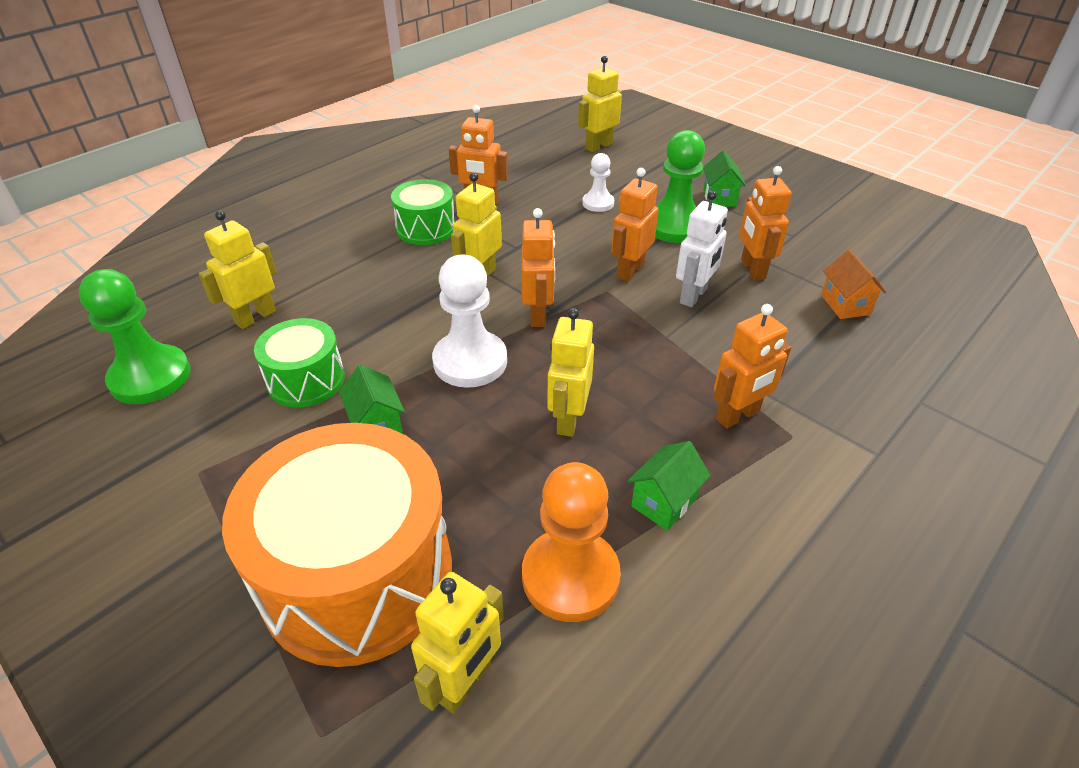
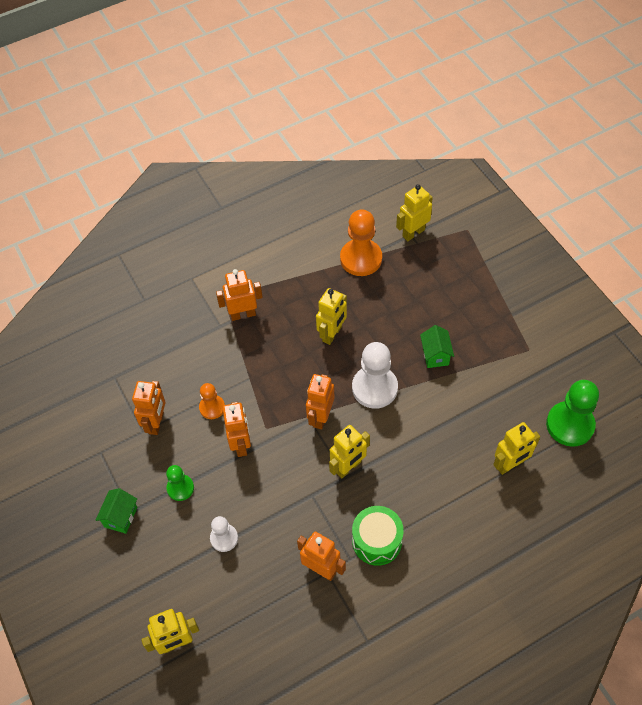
camera: 160 degrees left, 15 degrees up
orange drum [222,423,452,667] -> none
green drum [254,318,345,407] -> none
orange robot [611,168,659,282] -> orange robot turned 60 degrees counterclockwise [223,402,251,457]
green house [627,441,711,530] -> none
green pawn [655,130,705,243] -> green pawn [166,465,194,501], size x0.56
white robot [676,190,728,307] -> orange pawn [199,383,225,419]
orange house [821,250,886,319] -> none

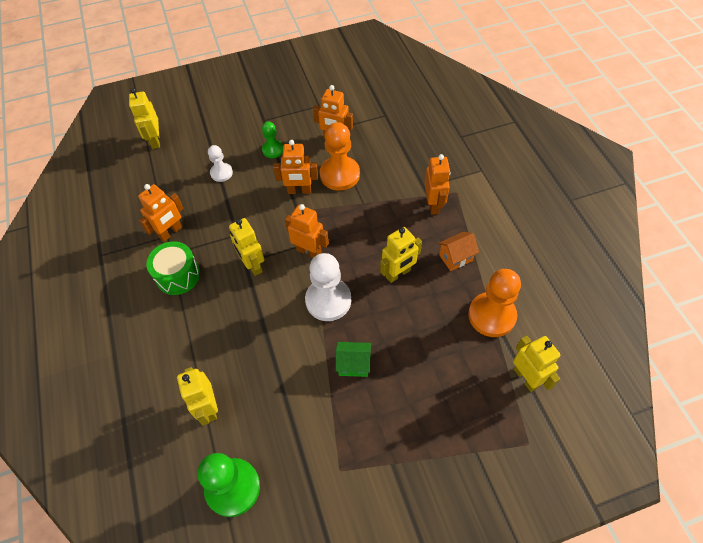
camera: 100 degrees right, 0 degrees up
green house [95,488,137,534] -> none
orange pawn [199,383,225,419] -> orange pawn [320,122,360,191], size x1.79
yellow robot [316,288,347,345] -> yellow robot turned 75 degrees counterclockwise [380,227,422,283]
none -> orange house [438,232,479,271]

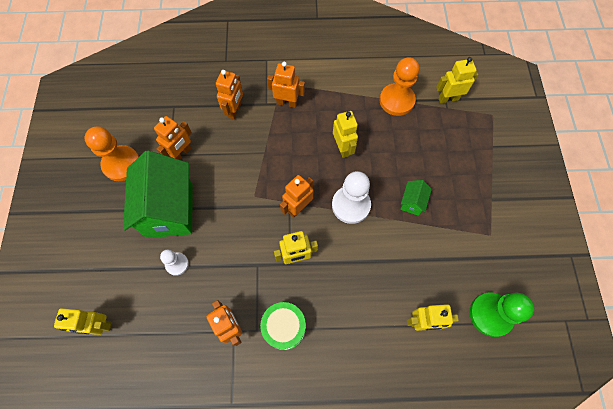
camera: 75 degrees left, 10 degrees up
green pawn [262,122,283,158] -> green house [123,150,192,238]
orange robot [273,140,318,194] -> orange robot moved to [216,70,243,119]
orange pawn [320,122,360,191] -> orange pawn moved to [85,126,139,181]
orange house [438,232,479,271] -> none

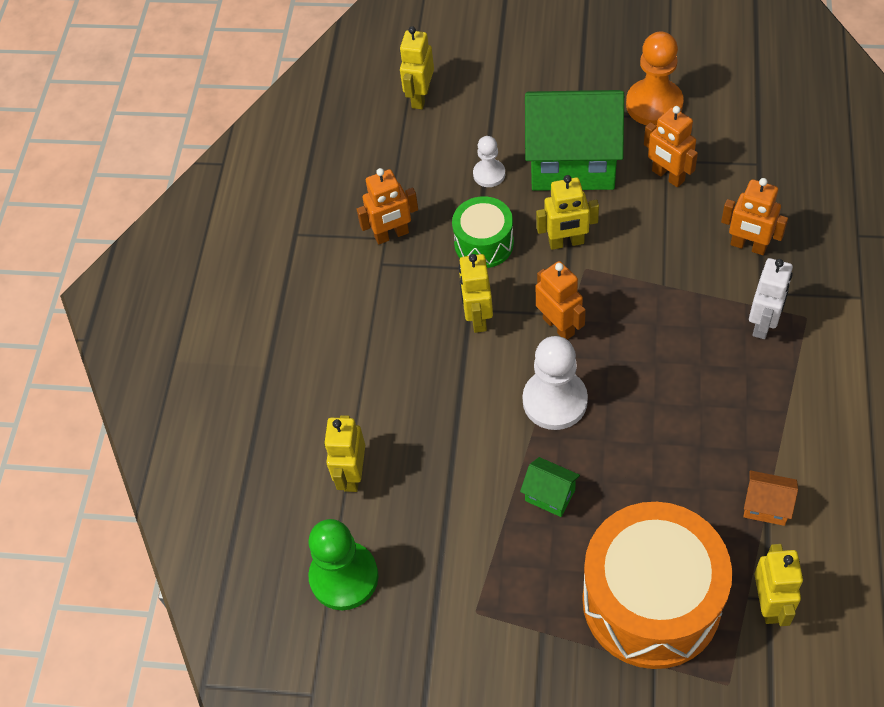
camera: 105 degrees right, 10 degrees down
green drum [260,302,306,350] -> green drum moved to [452,196,514,268]
orange robot [267,61,305,108] -> white robot [749,258,793,339]
yellow robot [333,111,358,158] -> yellow robot moved to [536,175,599,250]
orange pawn [380,57,419,116] -> orange house [743,470,798,526]
none -> orange drum [582,502,732,669]

